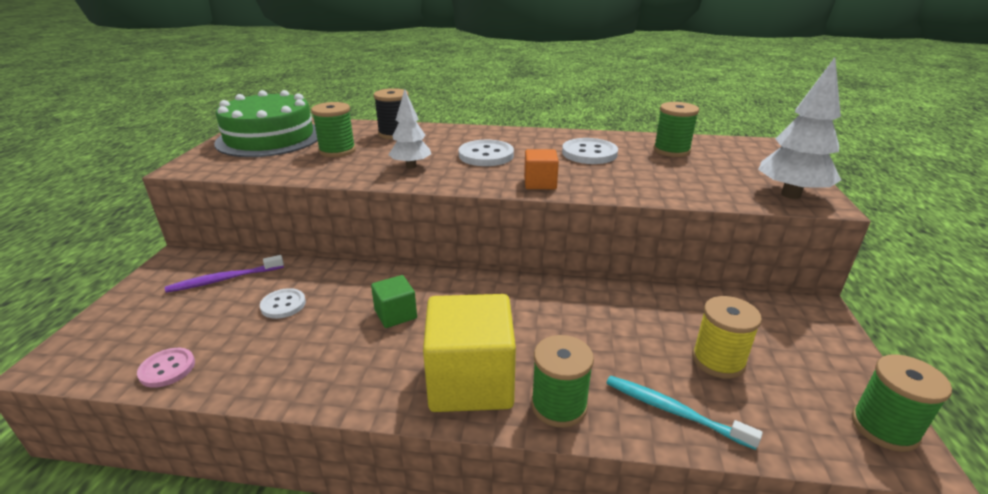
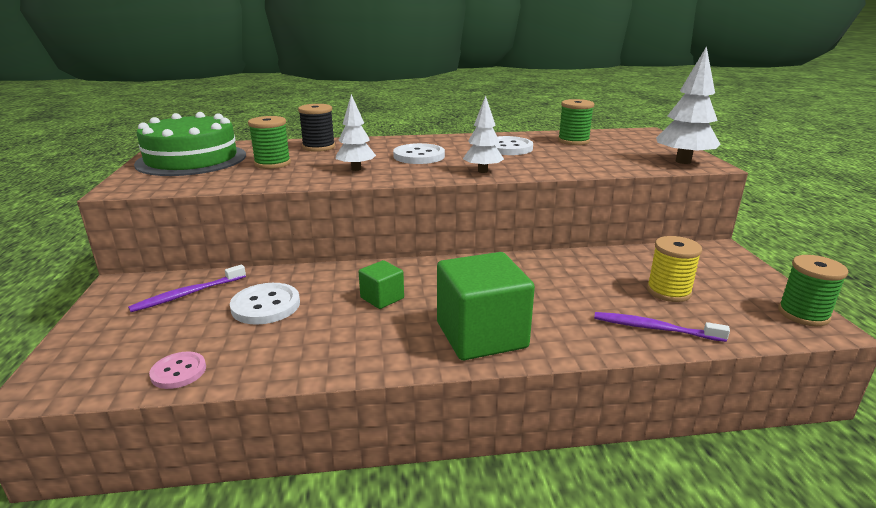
camera: 15 degrees left, 5 degrees down
white button [260,288,306,319] -> white button [230,283,300,325], size x1.56
yellow cube [423,294,516,412] -> green cube [437,252,535,360]
orange cube [524,149,559,189] -> white tree [463,96,504,173]
green spool [531,335,594,427] -> none
turquoise toothbrush [607,376,763,450] -> purple toothbrush [594,312,730,342]

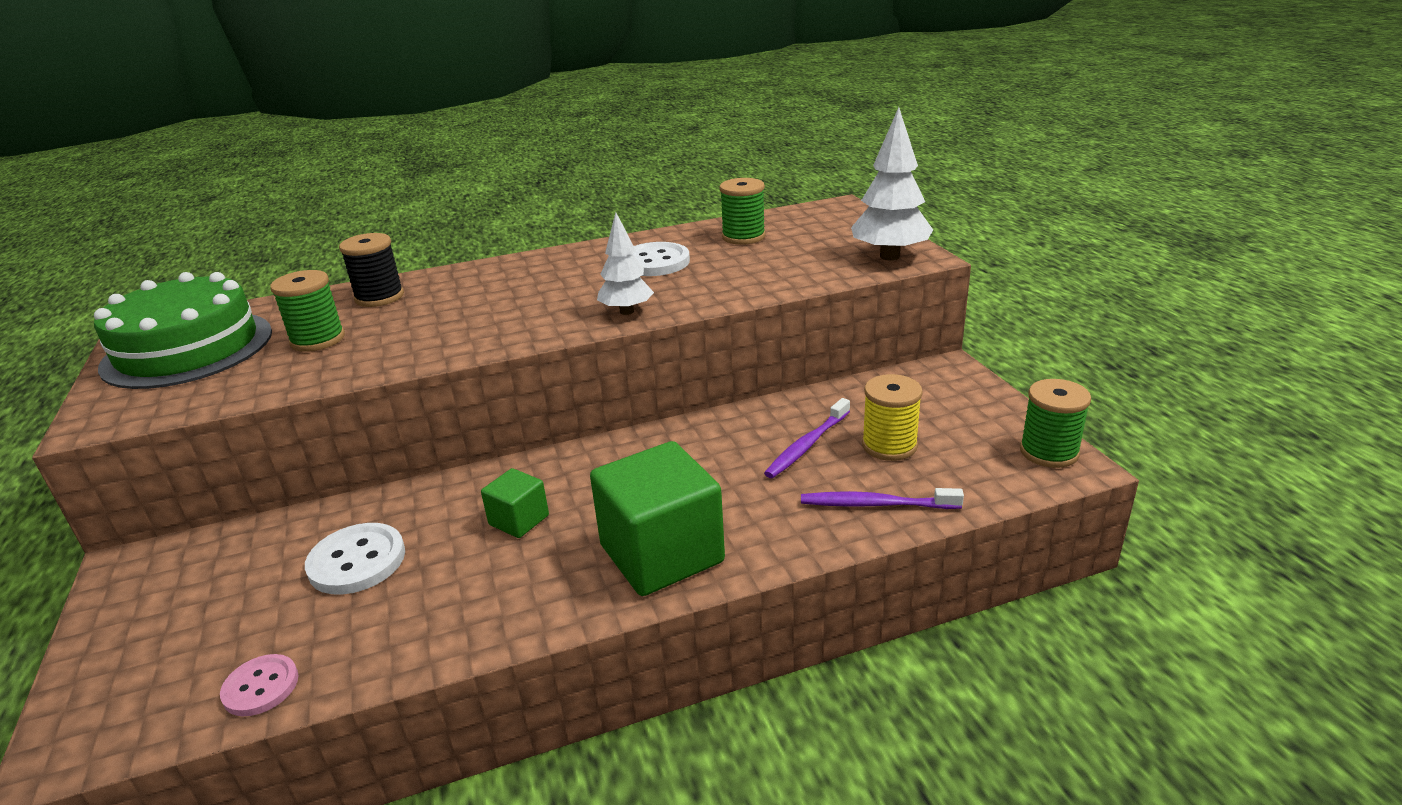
camera: 10 degrees left, 5 degrees up
purple toothbrush [128,264,246,312] -> purple toothbrush moved to [764,398,850,478]
white tree [336,94,376,171] -> none
white button [393,143,445,164] -> none

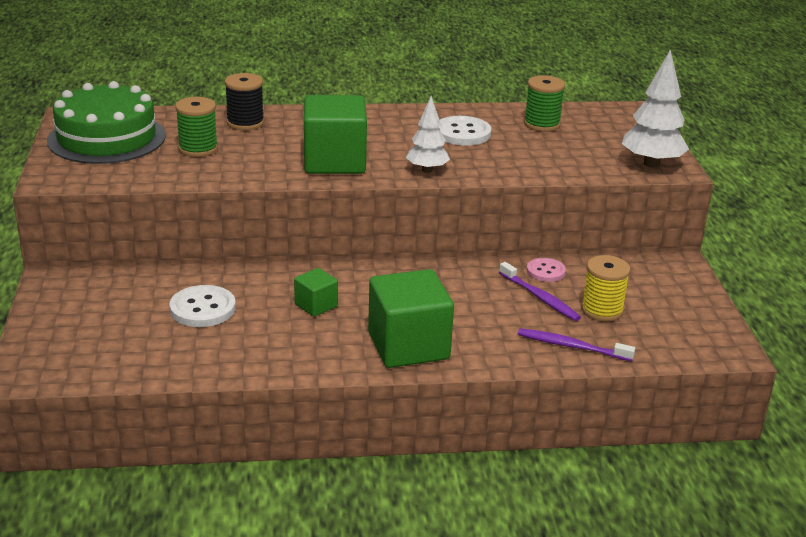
camera: 10 degrees right, 0 degrees up
pink button [220,654,298,716] -> pink button moved to [527,258,566,282]
purple toothbrush [764,398,850,478] -> purple toothbrush turned 90 degrees counterclockwise [499,262,581,321]
green spool [1020,379,1091,468] -> none
none -> green cube [304,95,367,174]

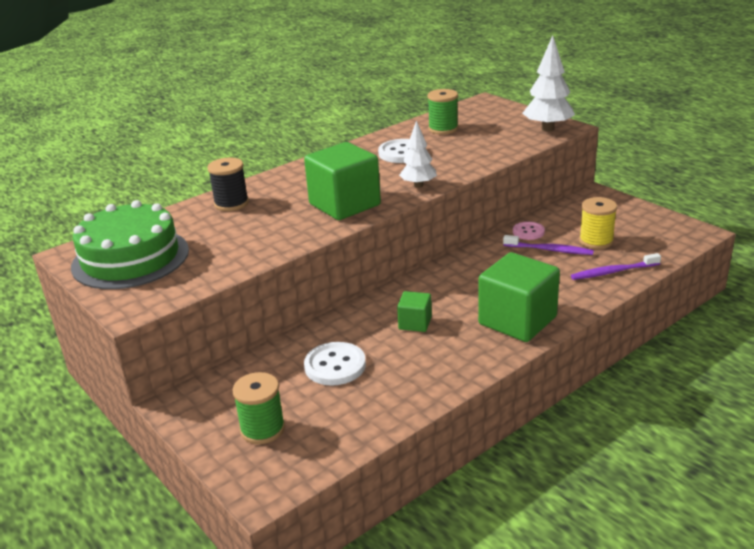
camera: 30 degrees left, 0 degrees up
green spool [175,97,218,157] -> green spool moved to [232,372,285,444]

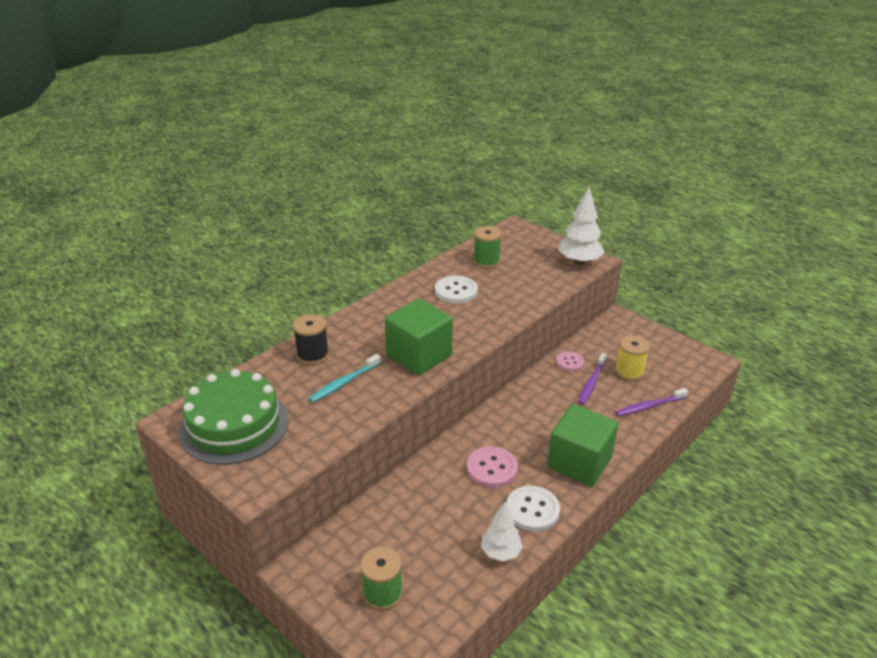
camera: 10 degrees left, 5 degrees up
white button [304,342,366,386] -> white button moved to [506,486,560,532]
green cube [397,291,432,332] -> pink button [467,446,518,488]
white tree [399,120,437,188] -> white tree moved to [481,502,523,562]
purple toothbrush [503,235,594,255] -> purple toothbrush turned 105 degrees clockwise [578,353,607,405]
none -> turquoise toothbrush [309,354,381,403]

